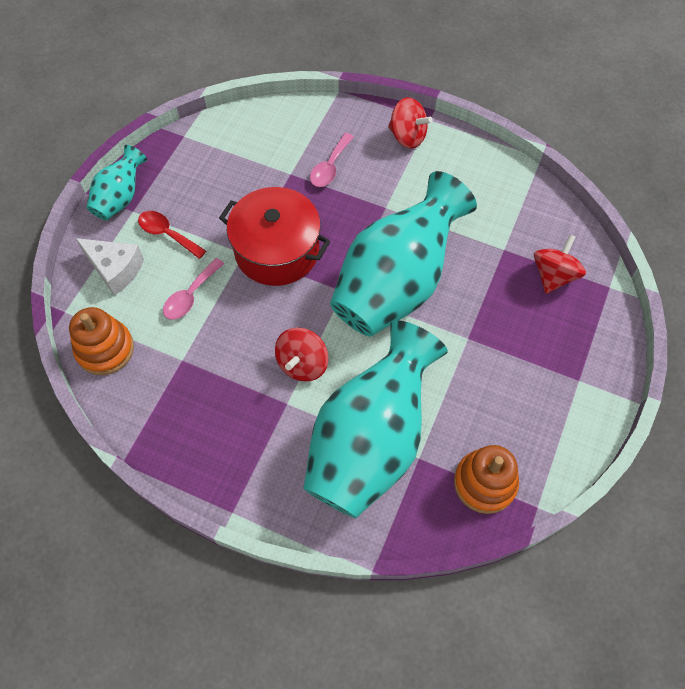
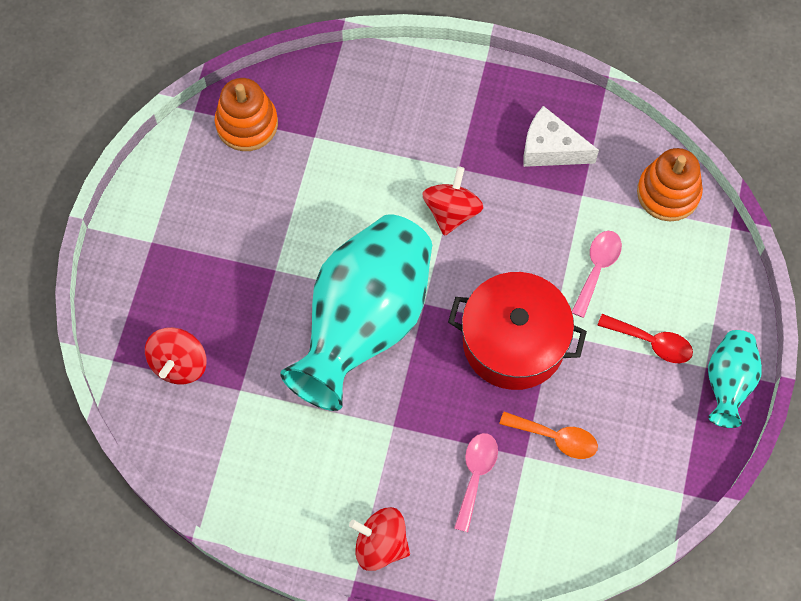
camera: 170 degrees right, 5 degrees up
white cheese [75,238,144,296] -> white cheese moved to [523,106,599,167]
turquoise vase [303,320,448,518] -> none
none -> orange spoon [499,412,598,459]

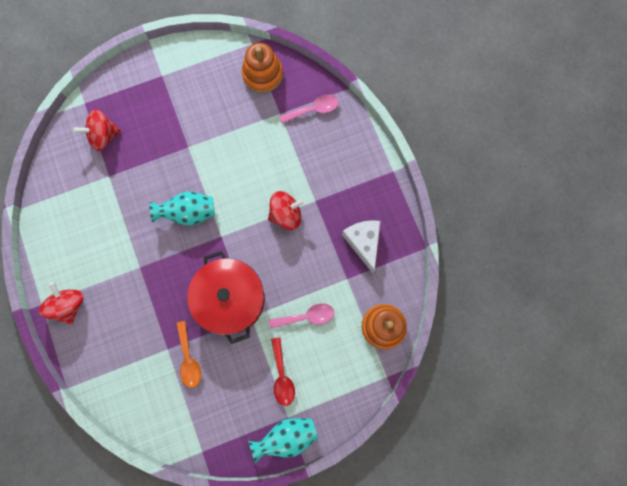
camera: 55 degrees right, 10 degrees up
turquoise vase [280,214,432,411] -> turquoise vase [149,192,215,225], size x0.48
pink spoon [454,433,498,532] -> pink spoon moved to [279,94,339,124]

